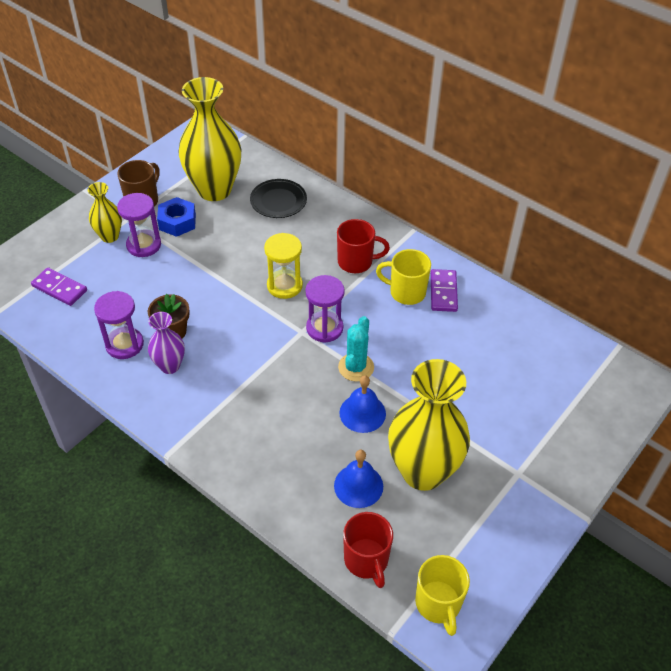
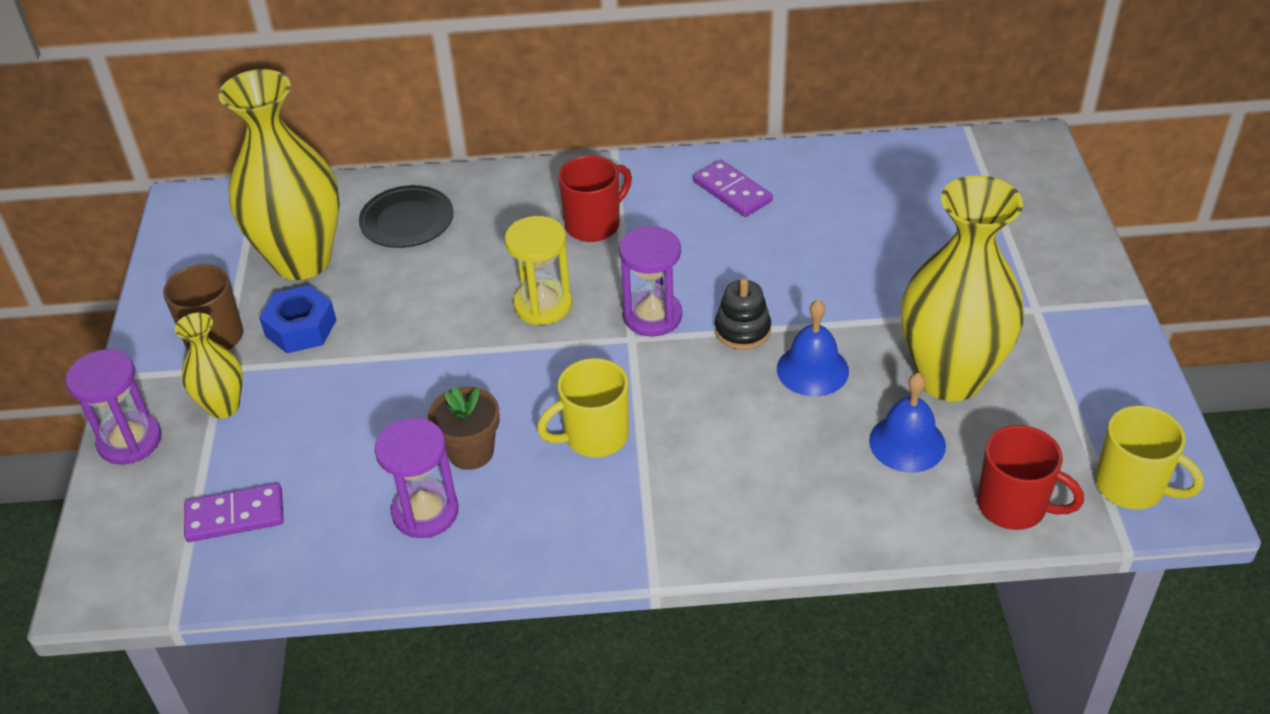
camera: 40 degrees left, 5 degrees down
purple hourglass [117,193,161,257] -> purple hourglass moved to [65,349,162,465]
purple vase [148,312,185,374] -> none
turquoise cactus [338,316,374,382] -> black stacking toy [715,278,771,350]
yellow mug [376,249,431,305] -> yellow mug moved to [537,358,629,457]

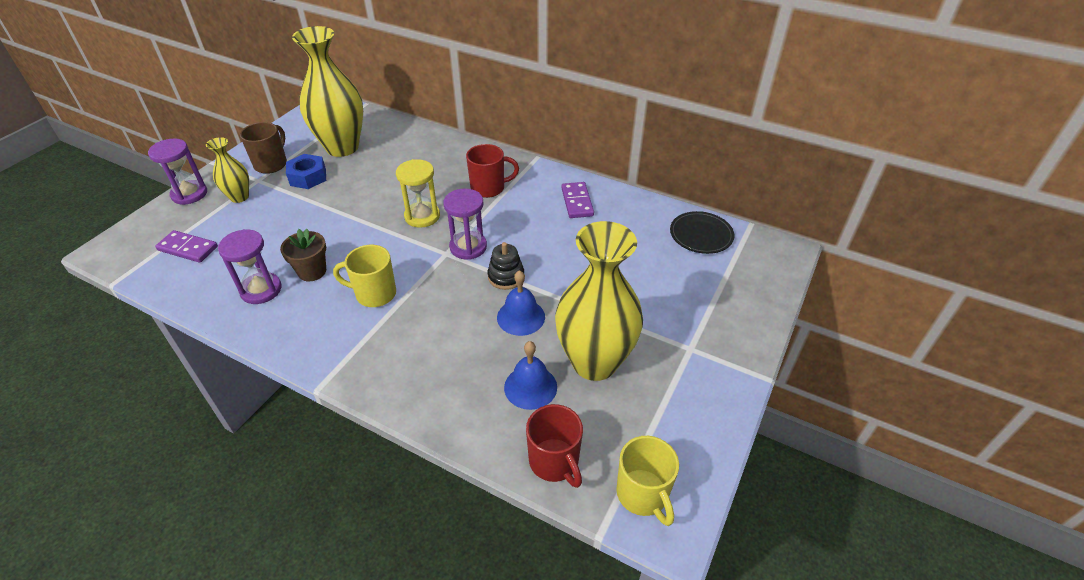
camera: 30 degrees right, 0 degrees up
black plate [359,185,454,248] -> black plate moved to [670,211,734,254]

